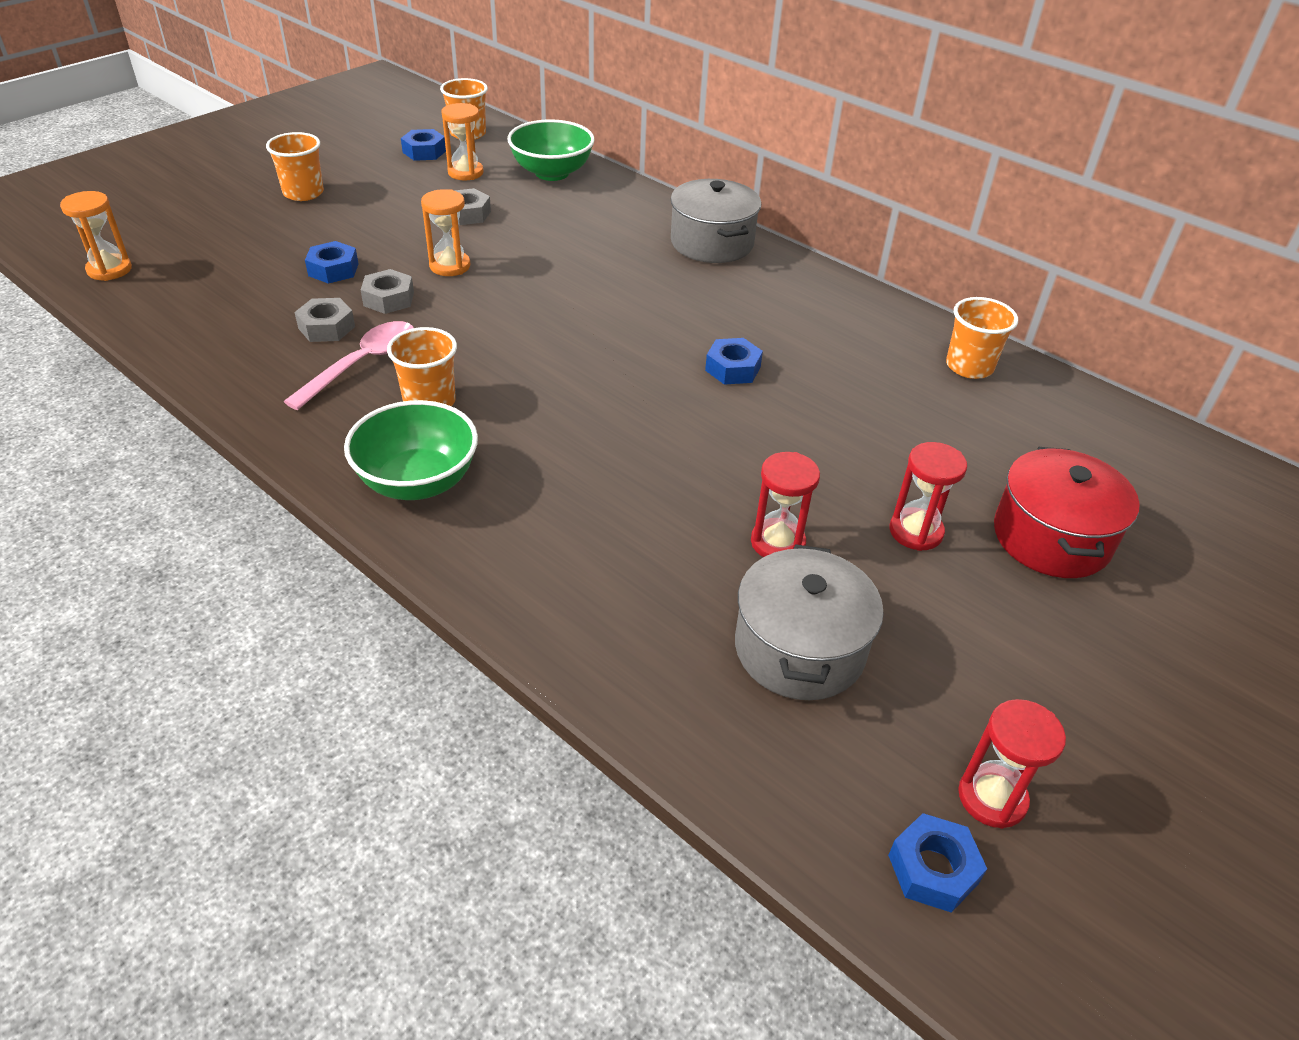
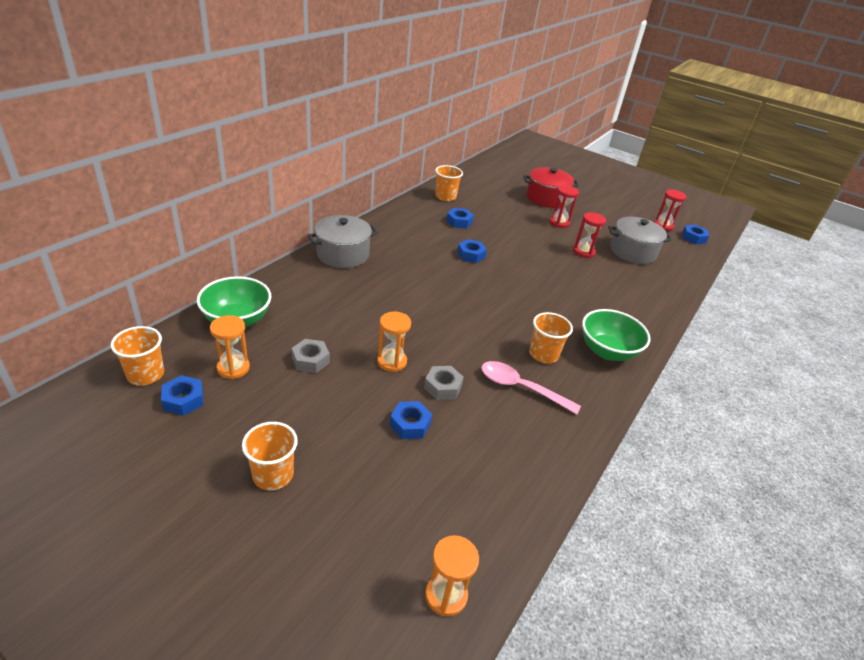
camera: 100 degrees left, 5 degrees down
grey nut [294,298,355,342] -> none
none -> blue nut [446,208,474,228]

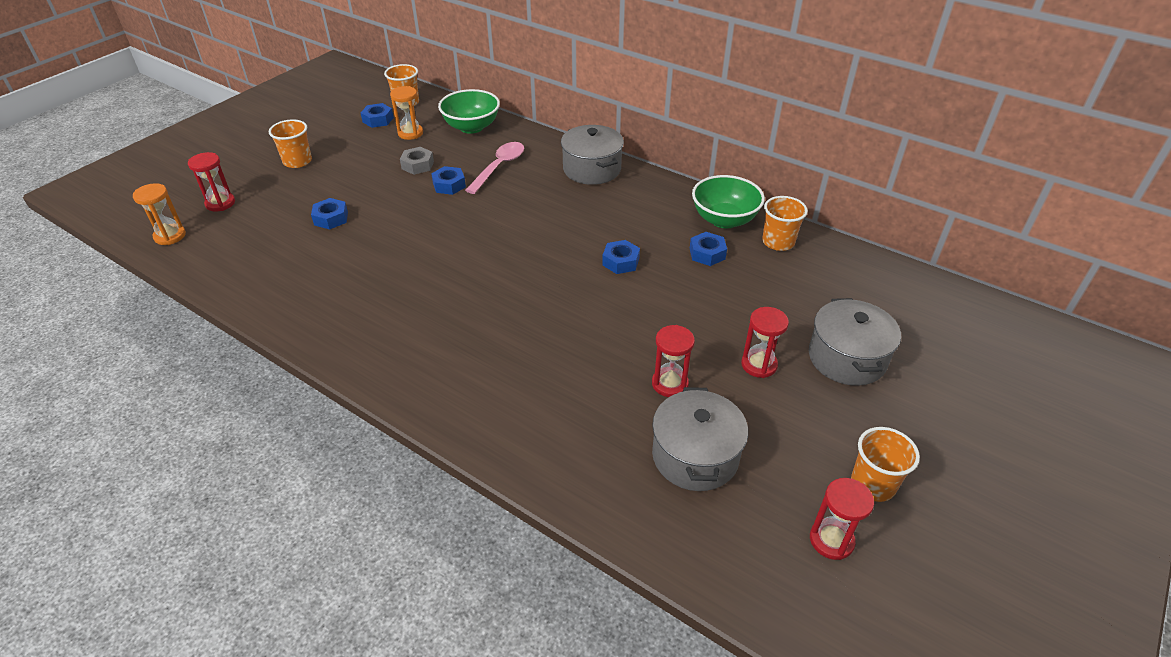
camera: 95 degrees right, 5 degrees up
orange hourglass [377,312,411,372] -> none
grey nut [424,366,464,400] -> none
pink spoon [481,361,581,414] -> pink spoon moved to [465,142,524,194]
red pot [523,167,579,208] -> grey pot [809,298,901,386]
orange cup [529,312,573,363] -> orange cup moved to [851,427,920,502]
green bowl [582,309,651,361] -> green bowl moved to [692,175,765,228]
blue nut [682,225,709,244] -> blue nut moved to [431,166,466,195]
none -> red hourglass [188,152,235,212]

